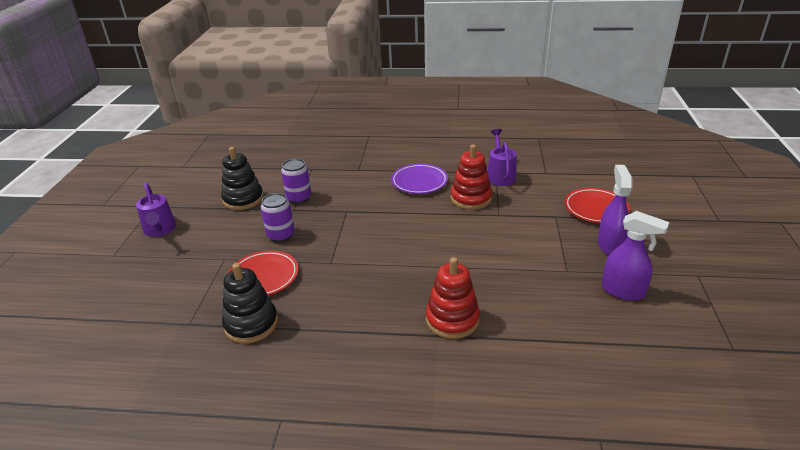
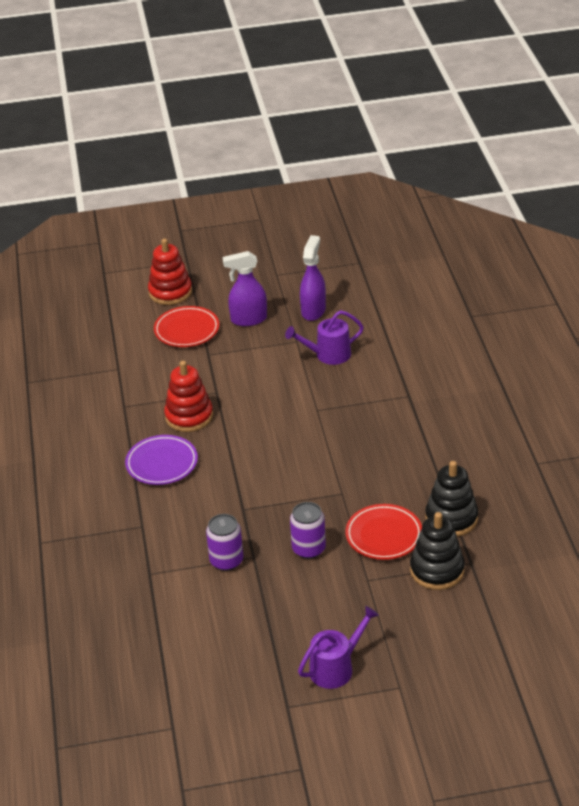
camera: 105 degrees left, 5 degrees up
black stacking toy [221,147,263,210] -> black stacking toy moved to [410,512,465,590]
red stacking toy [426,257,480,339] -> red stacking toy moved to [148,239,192,305]
purple watering can [488,129,517,186] -> purple watering can moved to [285,310,364,365]

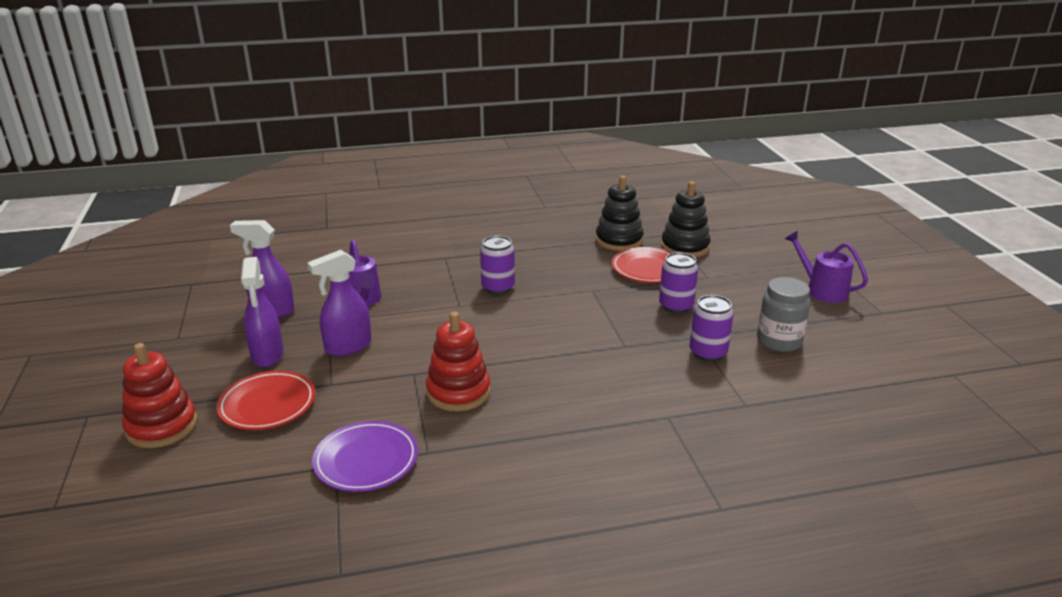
camera: 95 degrees left, 10 degrees down
purple plate [125,435,198,485] -> purple plate moved to [312,421,418,492]
none -> purple spray bottle [307,250,371,356]
none -> purple can [480,236,515,294]
none -> grey jar [757,277,810,352]

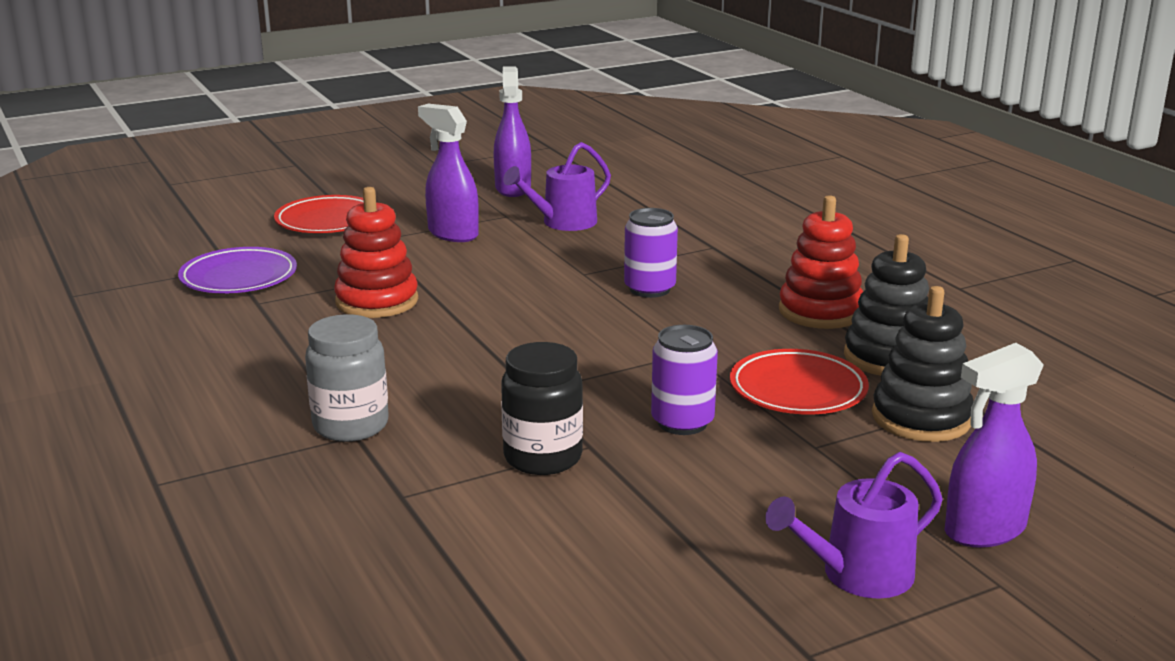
camera: 75 degrees right, 5 degrees down
red stacking toy [122,343,197,448] -> red stacking toy moved to [779,195,863,329]
purple spray bottle [241,257,284,367] -> purple spray bottle moved to [945,343,1044,548]
purple can [689,295,734,361] -> black jar [501,342,583,475]
grey jar [757,277,810,352] -> grey jar moved to [305,314,389,442]
purple watering can [785,231,868,303] -> purple watering can turned 150 degrees counterclockwise [765,452,943,599]

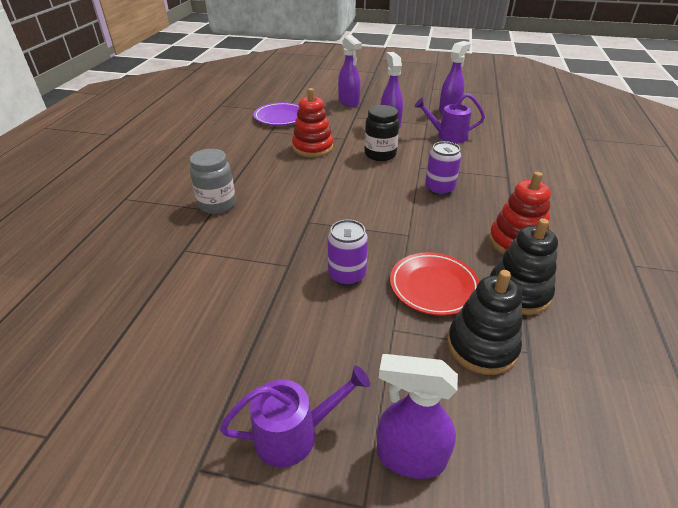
camera: 40 degrees right, 15 degrees up
red plate [274,195,364,233] -> purple spray bottle [338,35,362,107]
black jar [501,342,583,475] -> black jar moved to [364,105,399,161]
purple watering can [765,452,943,599] -> purple watering can turned 150 degrees clockwise [220,365,370,467]

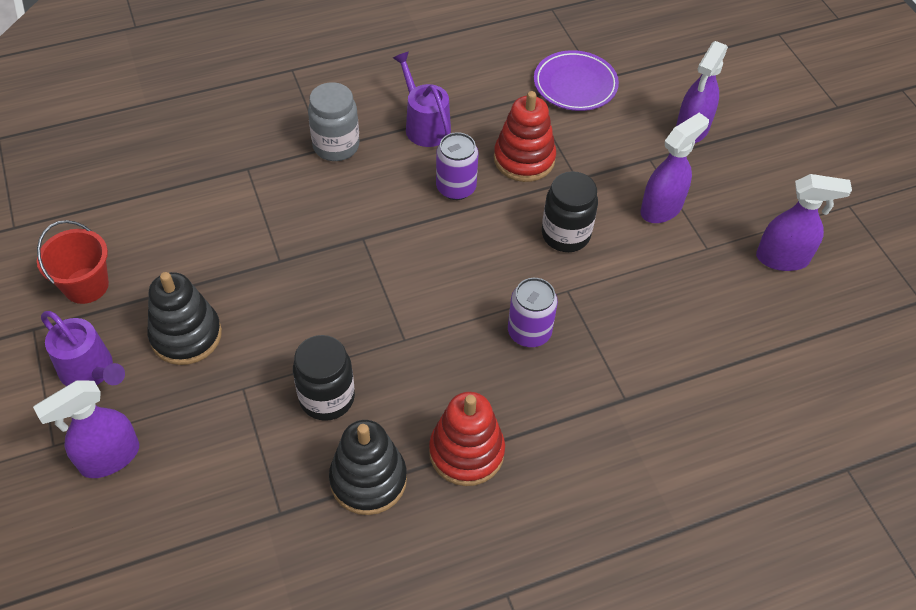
camera: 55 degrees right, 15 degrees up
purple can [327,219,368,286] -> purple can moved to [436,132,479,200]
purple spray bottle [377,354,458,479] -> purple spray bottle turned 105 degrees counterclockwise [33,380,139,478]
red plate [390,252,480,316] -> black jar [293,335,355,421]
purple watering can [414,94,485,143] -> purple watering can moved to [393,52,451,147]
black stacking toy [447,270,522,375] -> black stacking toy moved to [147,272,222,365]
none -> red bucket [37,220,109,304]

